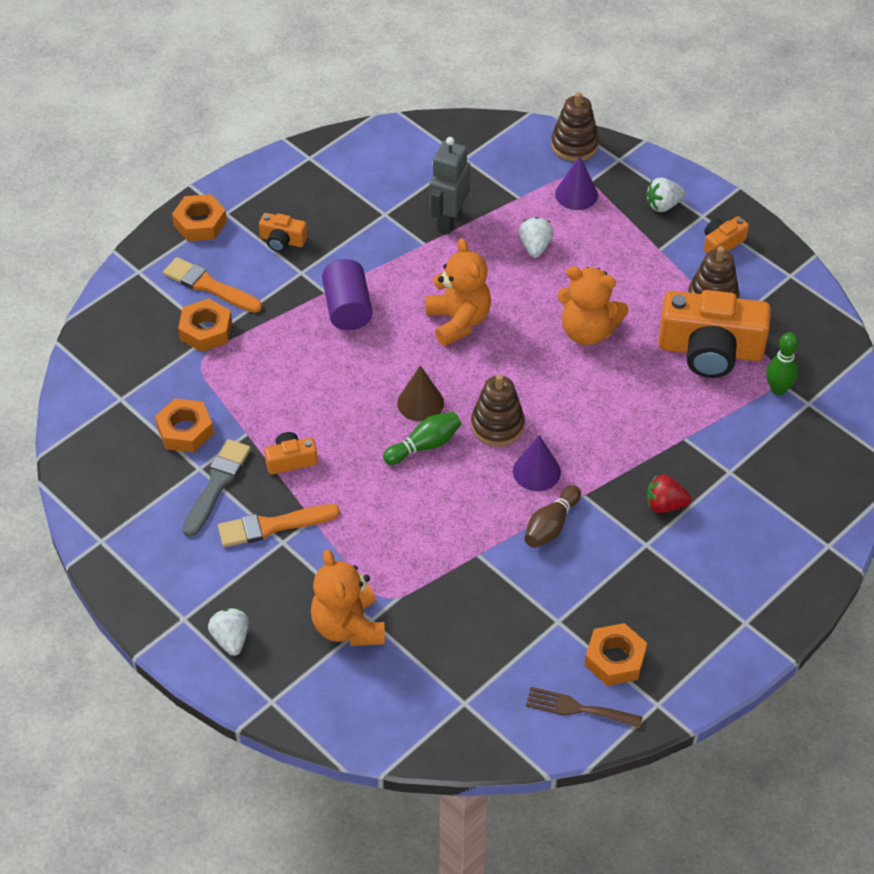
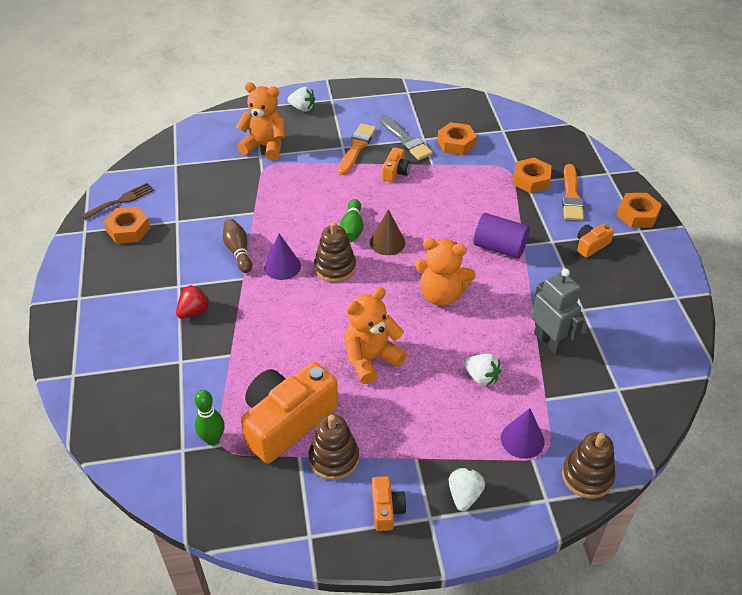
camera: 125 degrees right, 5 degrees down
orange brush [163,257,262,313] -> orange brush turned 120 degrees clockwise [562,164,584,221]

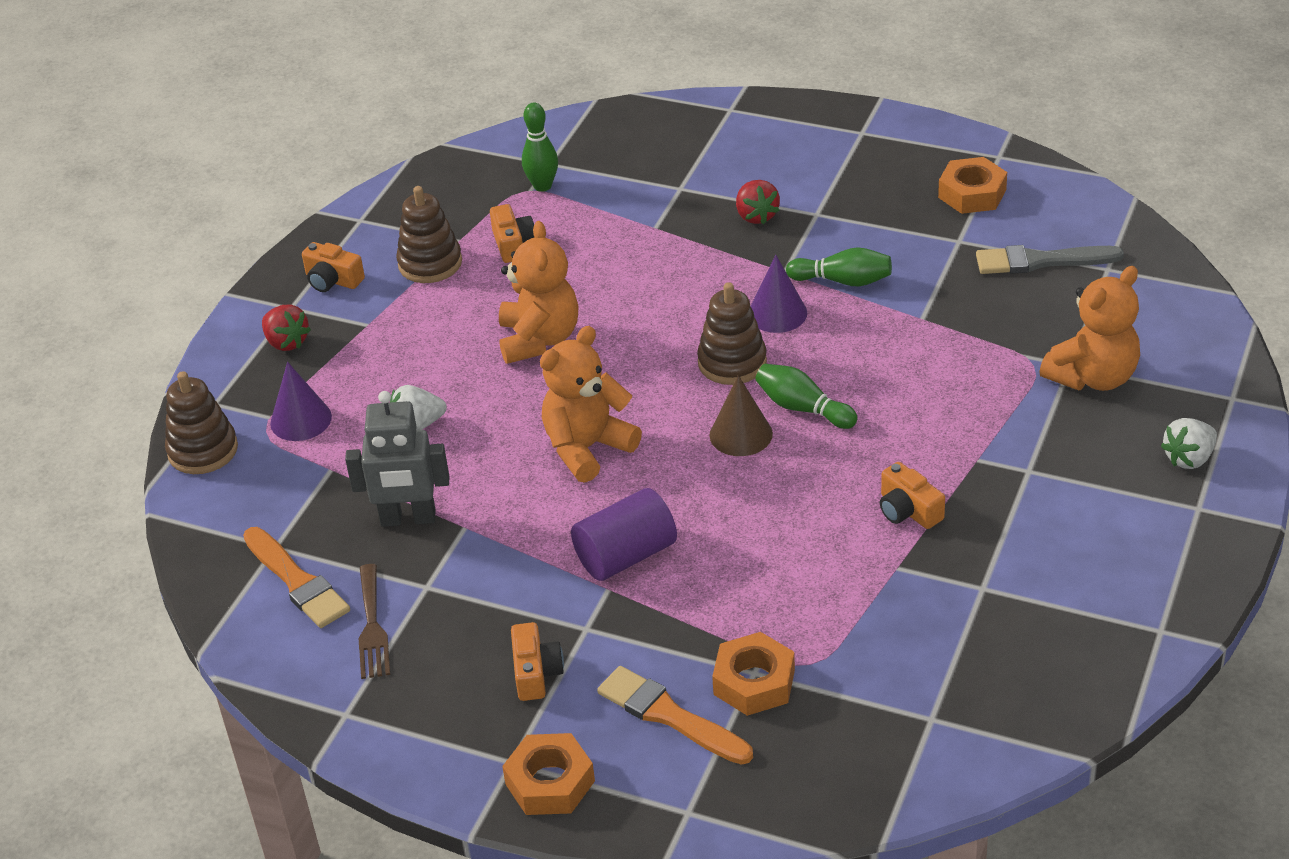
camera: 125 degrees right, 5 degrees down
brown fork [81,183,154,220] -> brown fork moved to [358,564,390,679]
brown bowling pin [223,219,252,273] -> green bowling pin [786,247,892,286]
orange camera [241,362,338,463] -> orange camera [490,204,534,263], size x0.46
orange brush [338,124,376,175] -> orange brush moved to [243,527,350,628]
grey brush [379,115,433,160] -> grey brush moved to [976,245,1124,274]
orange nut [437,122,477,155] -> none
white strawberry [449,468,485,511] -> red strawberry [262,304,311,351]

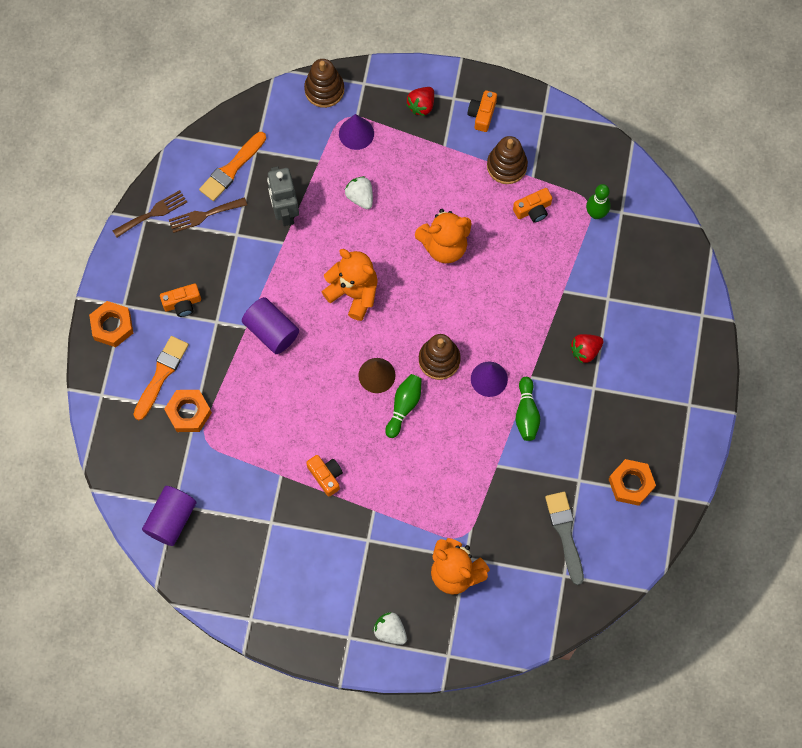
camera: 75 degrees right, 30 degrees up
orange camera [880,462,945,529] -> orange camera turned 105 degrees clockwise [306,455,343,496]
none -> brown fork [113,190,187,238]
none -> purple cylinder [142,486,196,546]

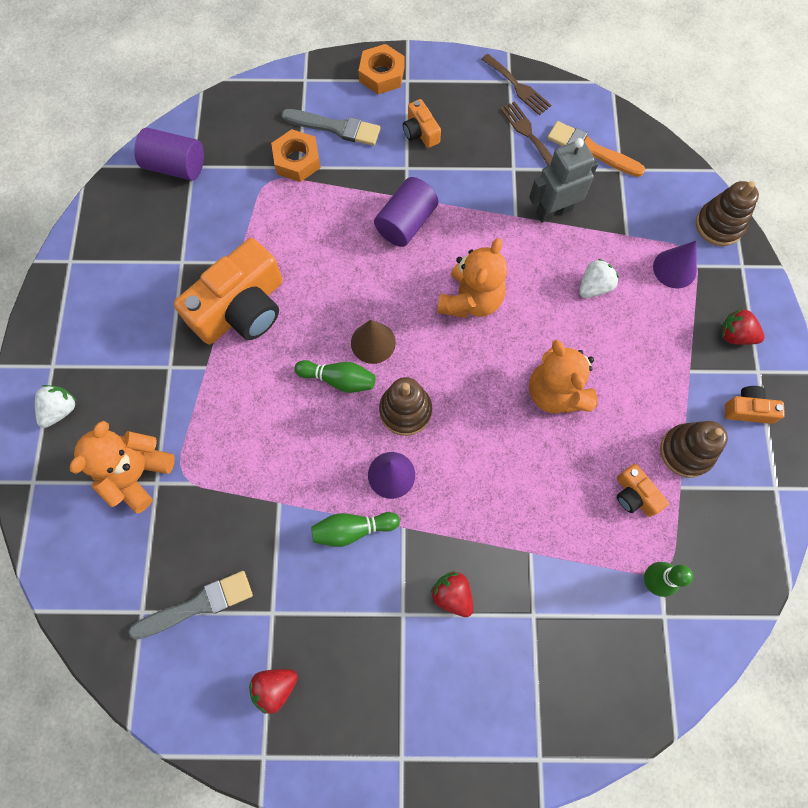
camera: 80 degrees right, 0 degrees up
orange brush [133,336,189,420] -> grey brush [282,109,381,146]
orange camera [306,455,343,496] -> orange camera [174,238,283,344], size x2.18
orange nut [608,459,656,506] -> red strawberry [249,669,298,714]

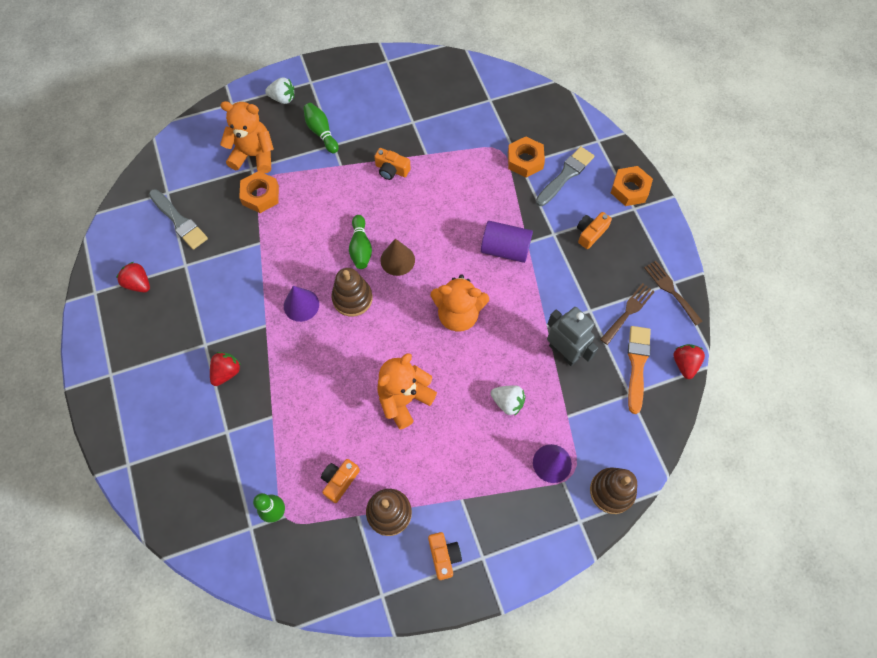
camera: 70 degrees right, 5 degrees down
purple cylinder [134,128,204,181] -> none
orange camera [174,238,283,344] -> orange camera [374,148,411,180], size x0.46
grey brush [282,109,381,146] -> grey brush turned 135 degrees counterclockwise [536,146,594,206]
green bowling pin [311,512,400,547] -> green bowling pin moved to [303,103,339,153]
brown fork [482,54,551,115] -> brown fork turned 120 degrees clockwise [644,261,702,326]
red strawberry [721,308,765,345] -> red strawberry moved to [674,344,705,379]
none -> orange nut [239,171,279,213]

